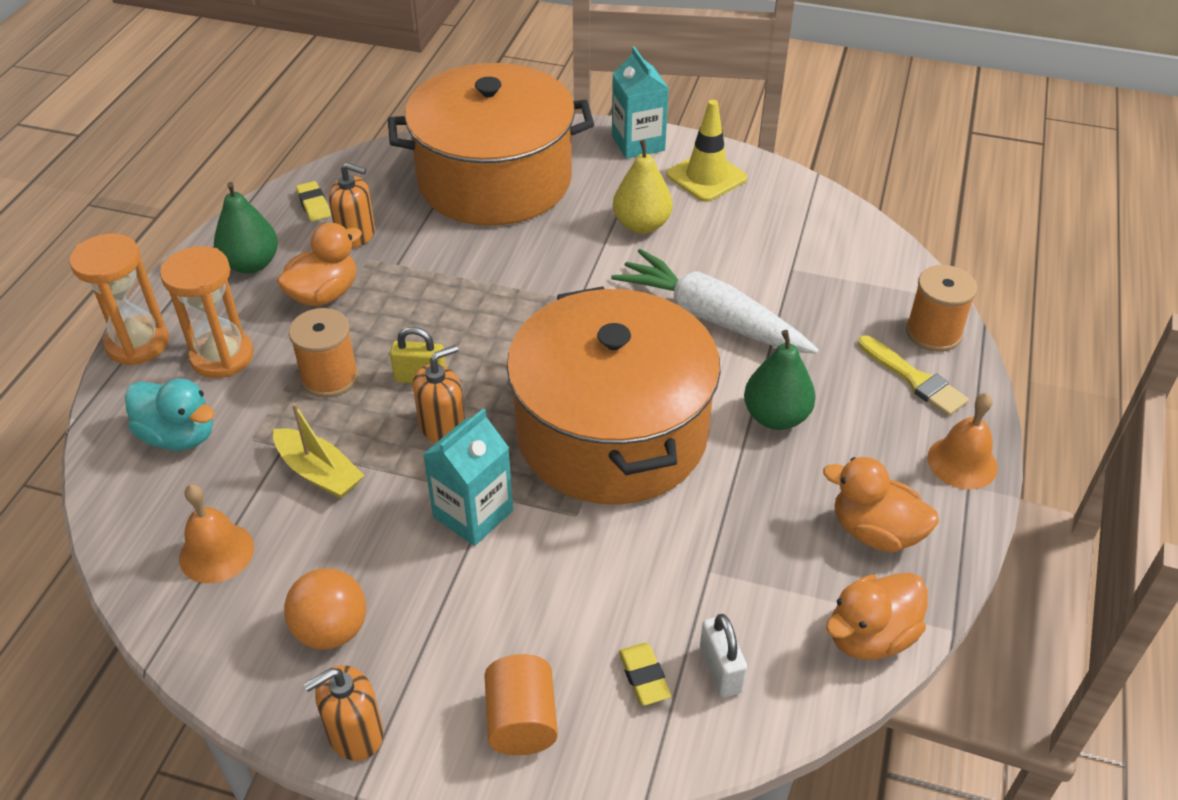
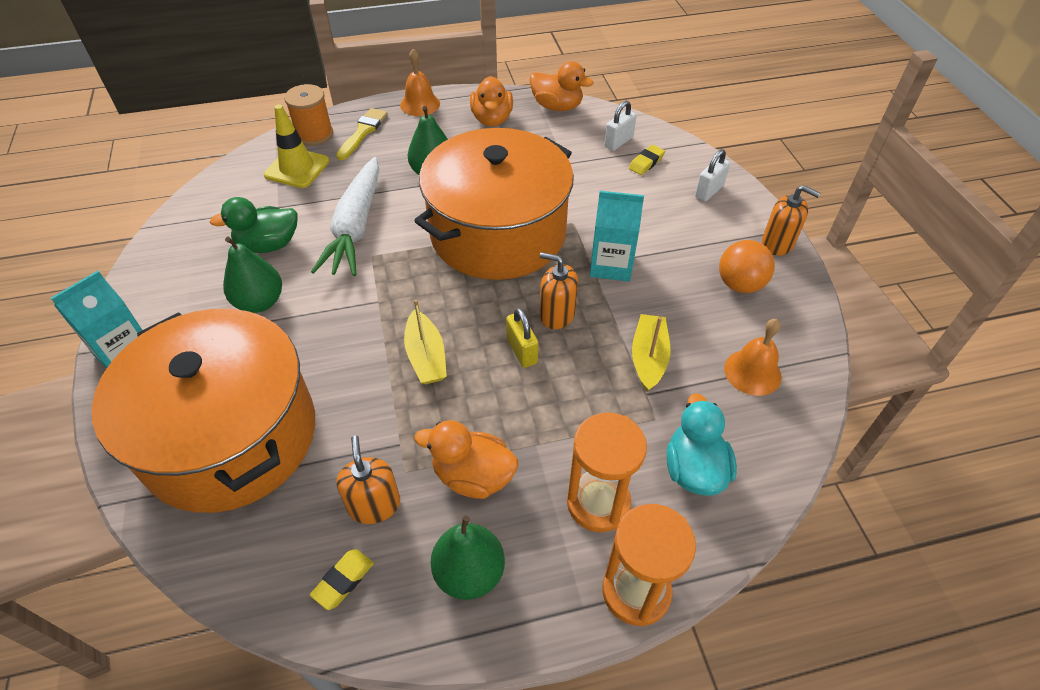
camera: 120 degrees left, 5 degrees up
orange spool [289,308,359,398] -> none
orange cylinder [484,654,558,755] -> white padlock [695,149,730,201]
yellow pear [613,140,673,234] -> green pear [223,237,282,313]
yellow traffic cone [666,100,748,202] -> yellow traffic cone moved to [264,104,329,188]
none -> green duck [210,197,298,253]
none -> yellow boat [404,299,447,384]

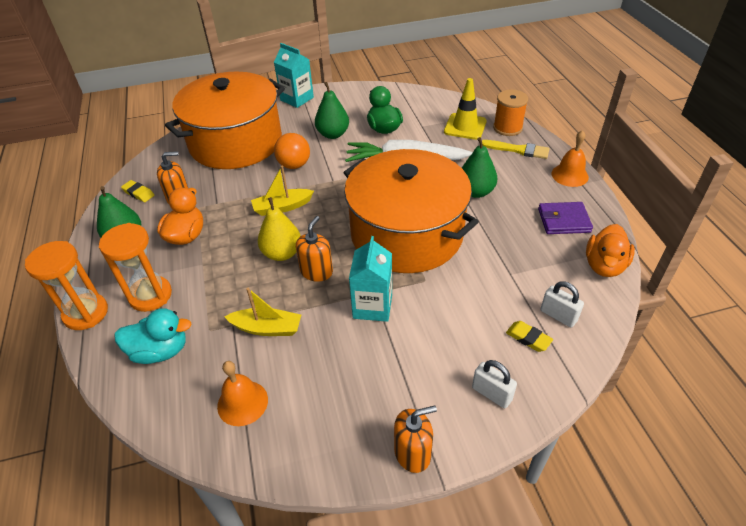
camera: 90 degrees right, 5 degrees down
orange duck [470,76,513,126] -> purple wallet [538,202,593,234]
yellow padlock [506,308,538,368] -> yellow pear [258,197,301,261]
orange ball [719,240,775,293] -> orange ball moved to [274,133,310,169]
orange soap dispenser [762,185,820,256] -> orange soap dispenser turned 135 degrees counterclockwise [394,406,437,473]

